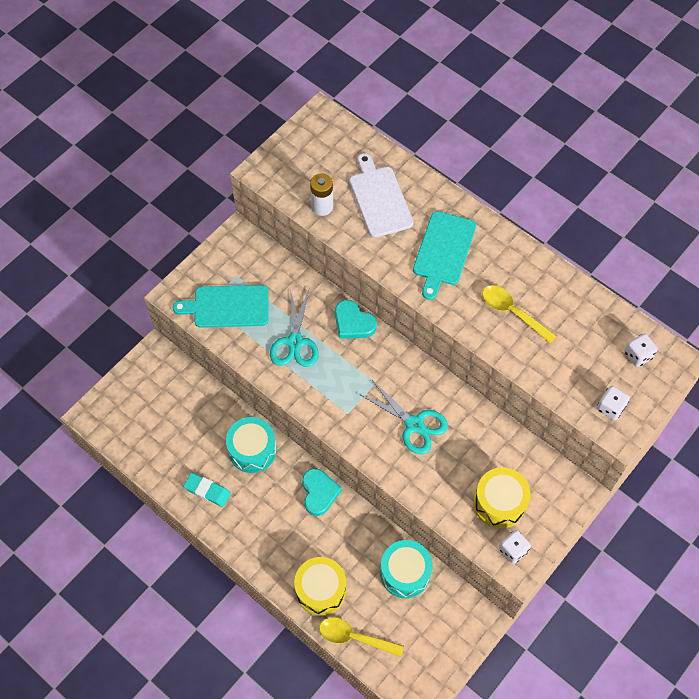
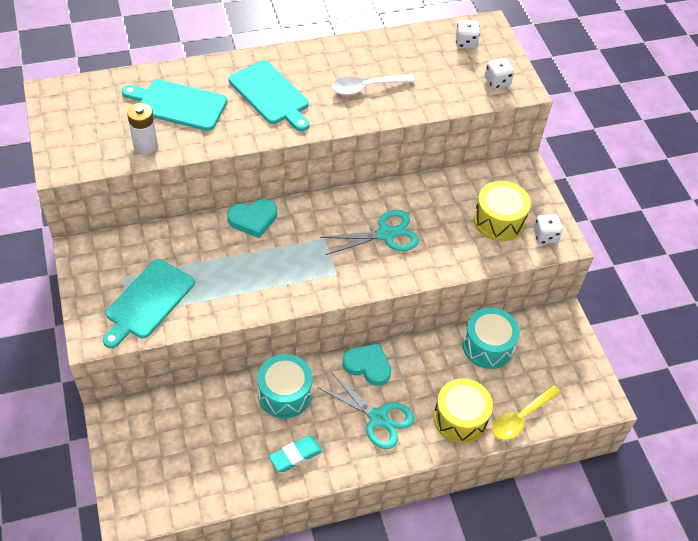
camera: 60 degrees left, 10 degrees down
turquoise scissors [270,289,319,367] -> turquoise scissors moved to [319,372,414,449]
white cutting board [349,153,414,238] -> turquoise cutting board [122,79,227,131]
yellow spoon [482,285,557,344] -> white spoon [332,74,415,95]

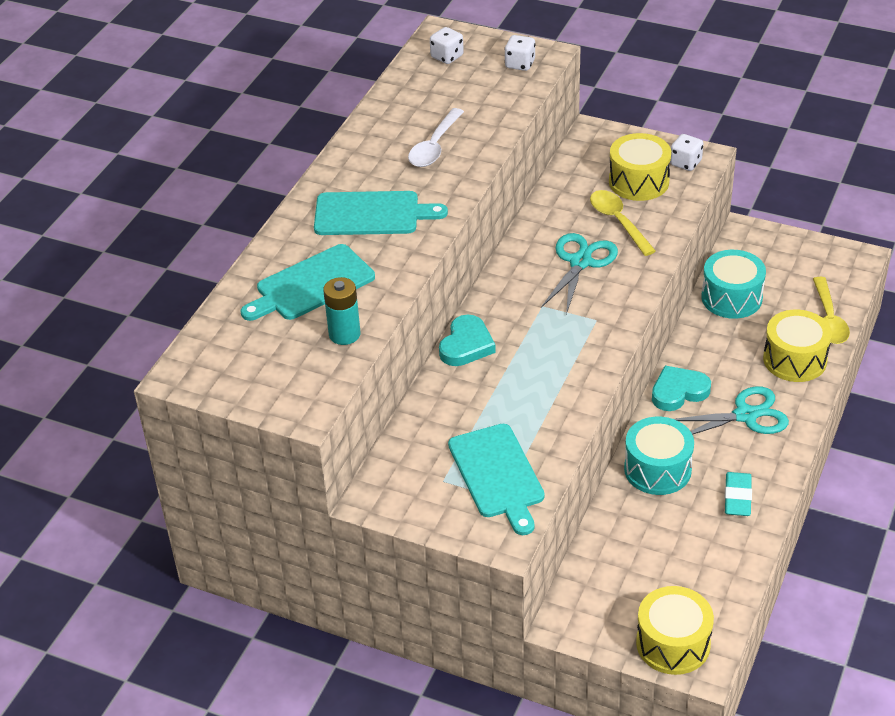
camera: 45 degrees left, 10 degrees down
white battery [127,103,158,154] -> turquoise battery [323,277,361,345]
none -> yellow spoon [590,190,656,256]
none -> yellow drum [636,586,714,675]

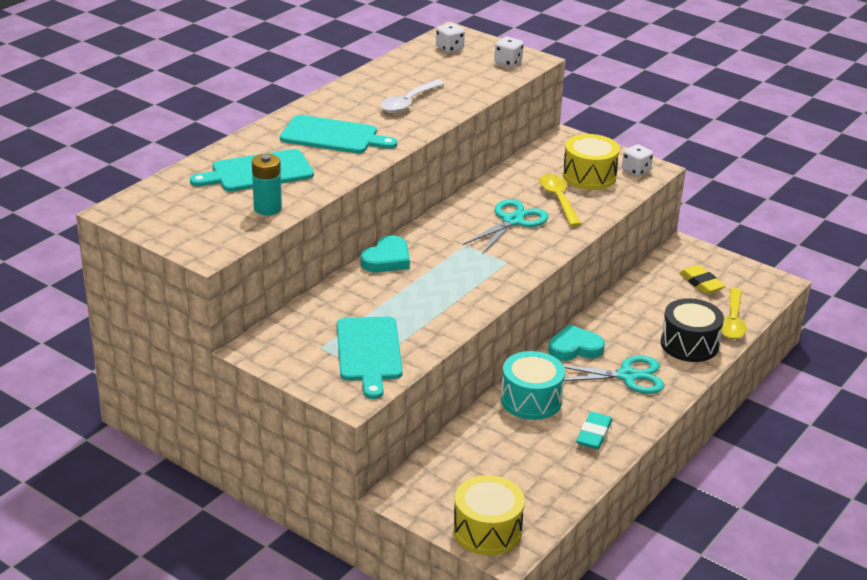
camera: 10 degrees right, 10 degrees down
turquoise drum [701,250,766,319] -> none
yellow drum [763,310,832,382] -> black drum [661,298,724,362]
none -> yellow eraser [679,265,725,294]

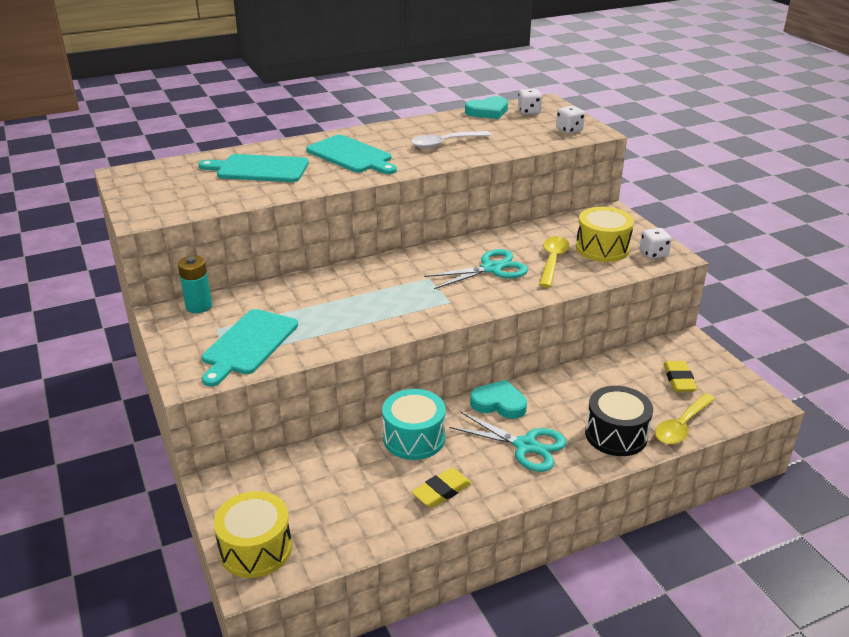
camera: 30 degrees right, 0 degrees up
turquoise battery [252,154,282,215] -> turquoise battery moved to [178,256,212,313]
turquoise heart [360,235,410,272] -> turquoise heart moved to [465,96,508,119]
turquoise eraser [576,412,613,449] -> yellow eraser [412,468,472,508]

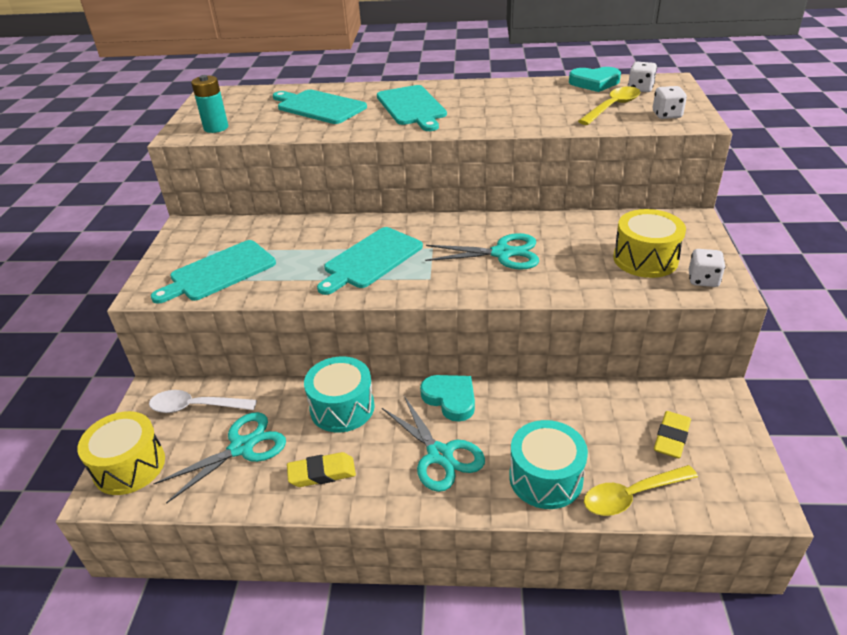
camera: 30 degrees right, 5 degrees up
turquoise battery [178,256,212,313] -> turquoise battery moved to [191,75,228,133]
white spoon [411,131,491,148] -> white spoon moved to [149,390,257,413]
yellow spoon [539,236,570,288] -> yellow spoon moved to [578,87,640,125]
black drum [585,386,653,456] -> turquoise drum [509,420,588,509]
none -> turquoise scissors [153,412,286,504]
none -> turquoise cutting board [317,227,423,295]

